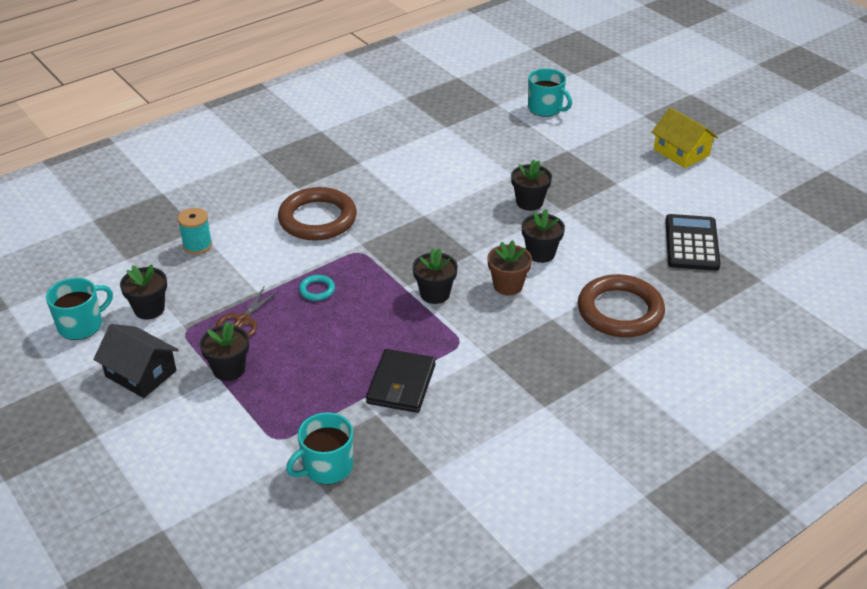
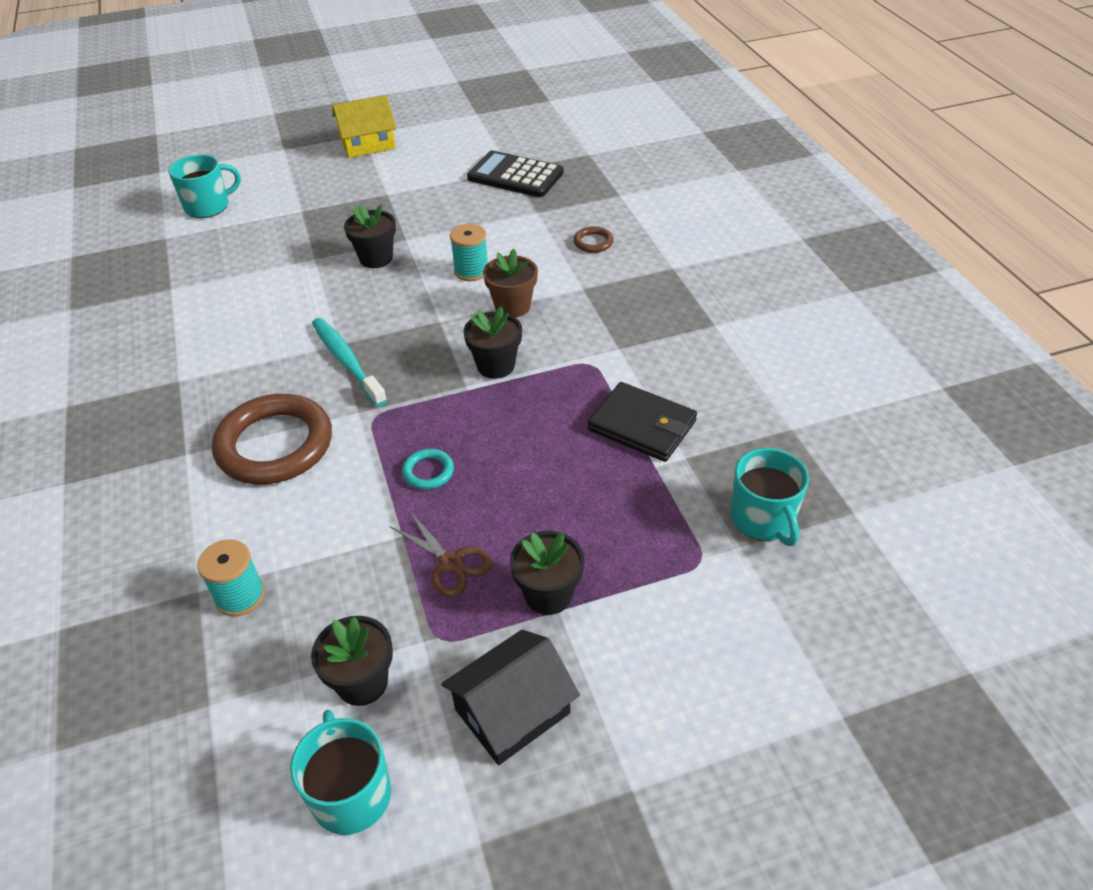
camera: 70 degrees left, 5 degrees up
black flower pot [522,209,565,263] -> turquoise spool [450,224,488,281]
brown ring [578,274,665,337] -> brown ring [573,226,614,253], size x0.43
none -> turquoise toothbrush [312,318,387,407]

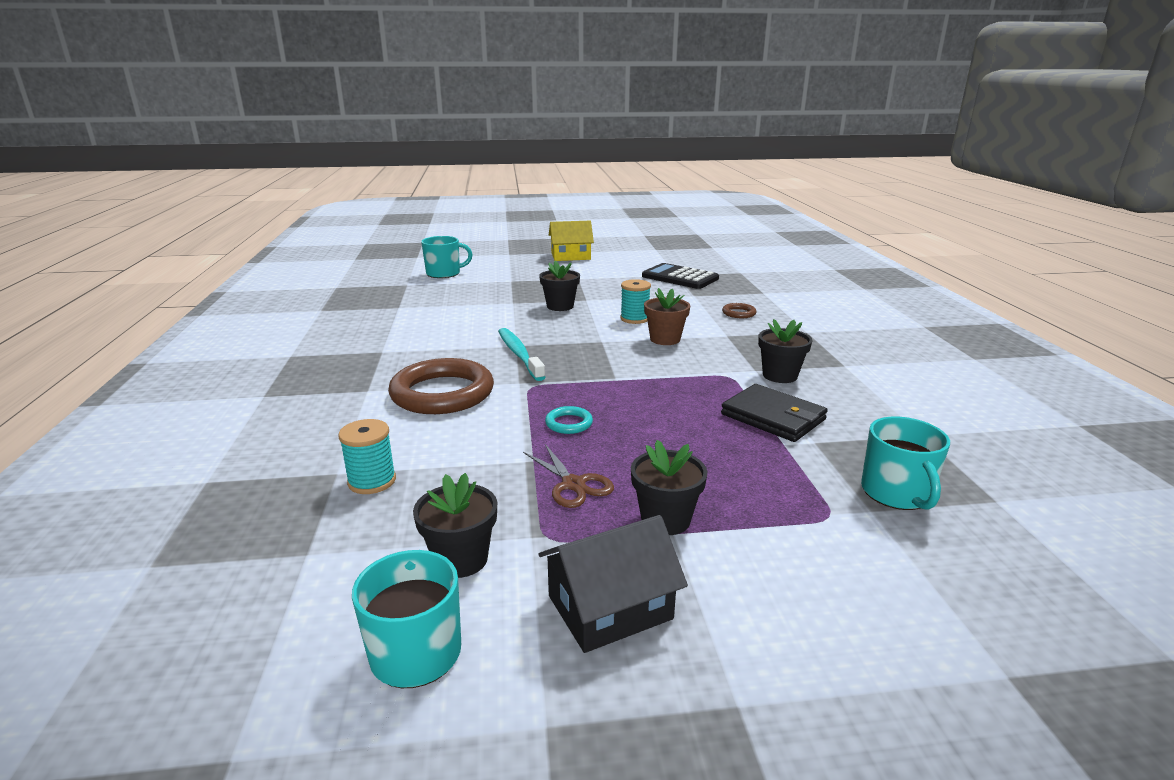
camera: 10 degrees right, 20 degrees down
black flower pot [464,306,522,379] -> black flower pot moved to [758,319,813,383]

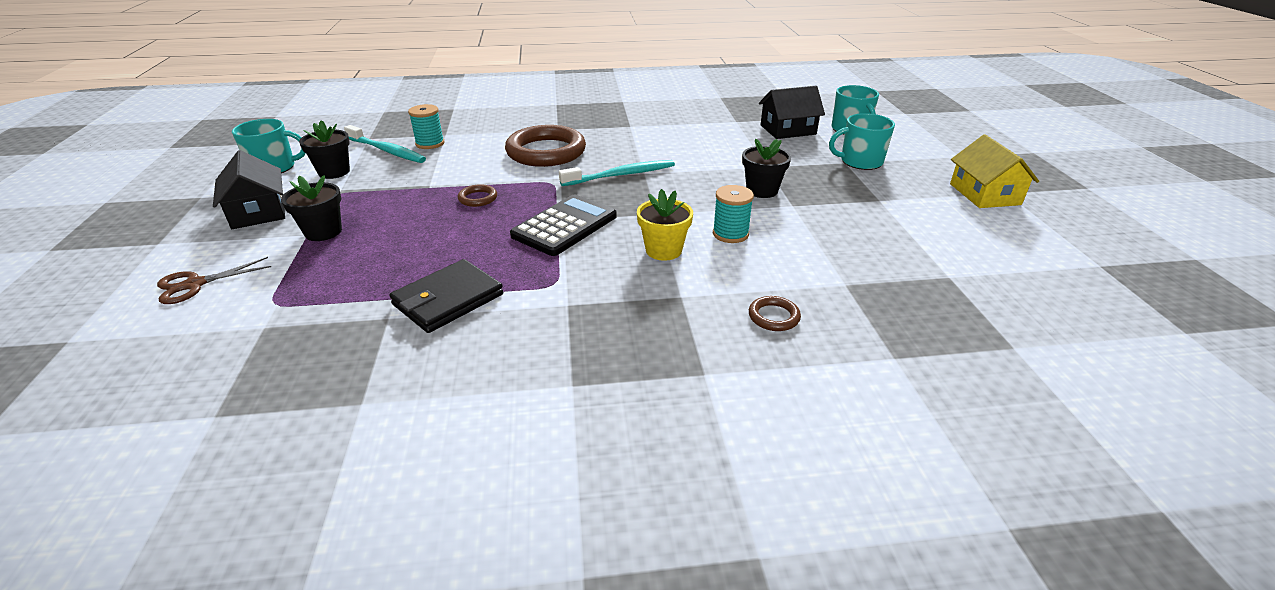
camera: 90 degrees right, 10 degrees up
brown scissors [523,444,614,508] -> brown scissors moved to [157,257,271,304]
turquoise ring [545,406,593,434] -> brown ring [458,184,497,207]
black calculator [642,263,719,289] -> black calculator moved to [510,195,617,256]
brown flower pot [644,288,690,345] -> yellow flower pot [637,189,693,261]
black flower pot [758,319,813,383] -> none
turquoise mug [861,417,950,510] -> turquoise mug moved to [829,113,895,170]
none -> turquoise toothbrush [344,125,426,163]
none -> black house [759,86,825,139]

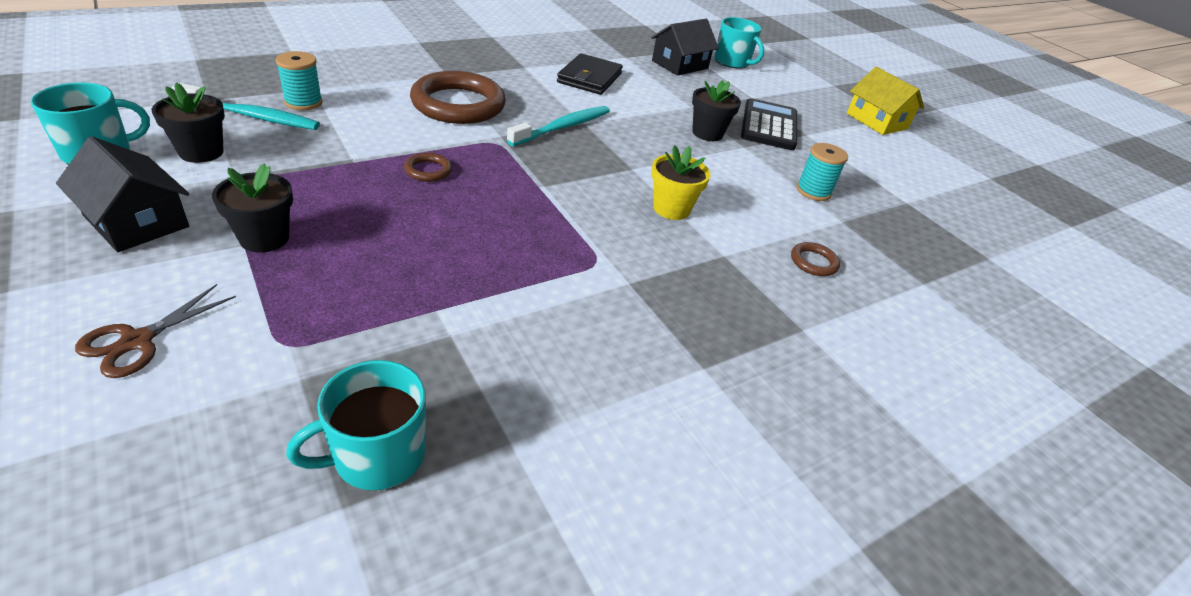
camera: 30 degrees left, 5 degrees up
black wallet [389,259,503,333] -> black wallet moved to [557,53,623,95]
black calculator [510,195,617,256] -> black calculator moved to [741,98,797,150]
turquoise spool [713,185,754,243] -> turquoise spool moved to [796,143,848,201]
turquoise mug [829,113,895,170] -> turquoise mug moved to [286,360,426,490]

